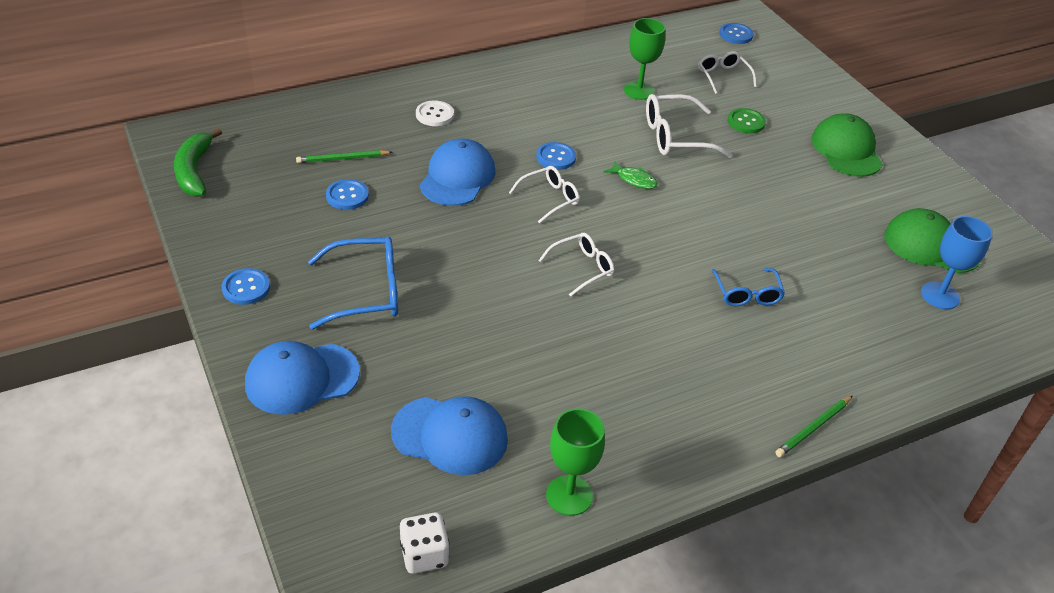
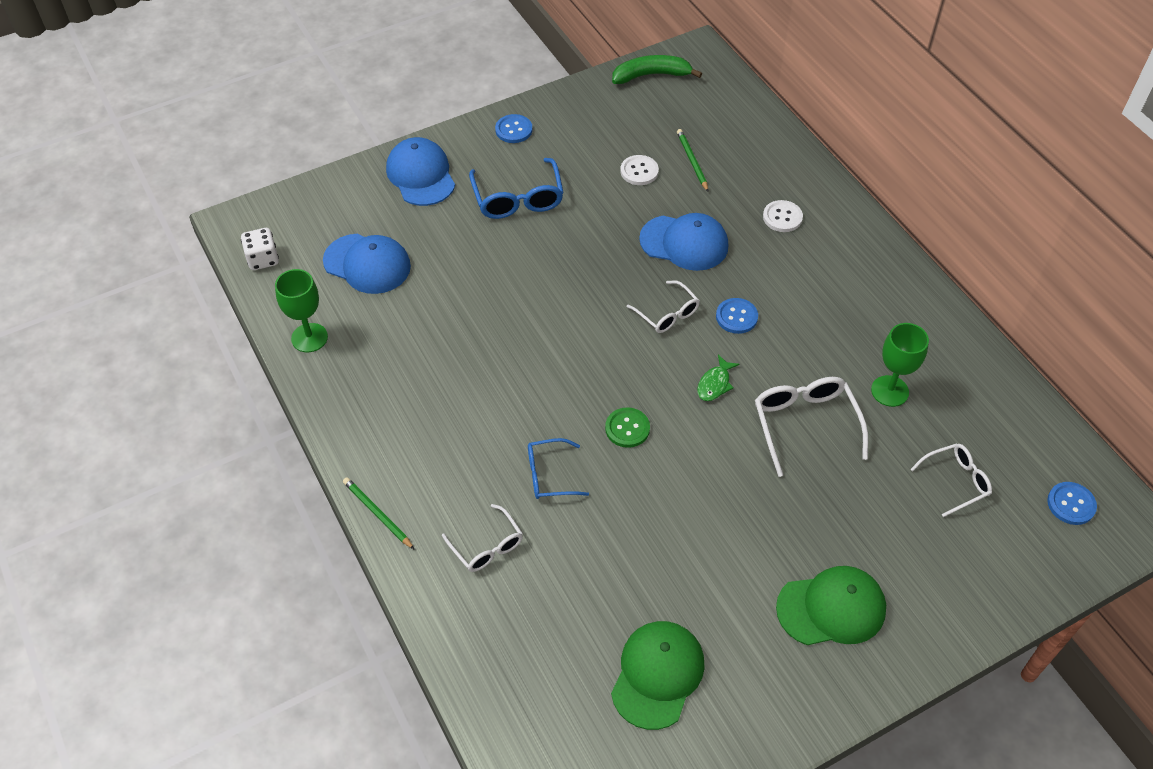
camera: 90 degrees right, 10 degrees up
blue button [326,179,369,210] -> white button [620,155,659,185]
blue cap [391,396,508,475] -> blue cap turned 75 degrees counterclockwise [323,234,411,294]
white glasses [539,233,614,297] -> white glasses moved to [442,504,523,572]
green button [728,108,766,134] -> green button moved to [605,407,650,448]
blue goblet [921,216,993,309] -> none

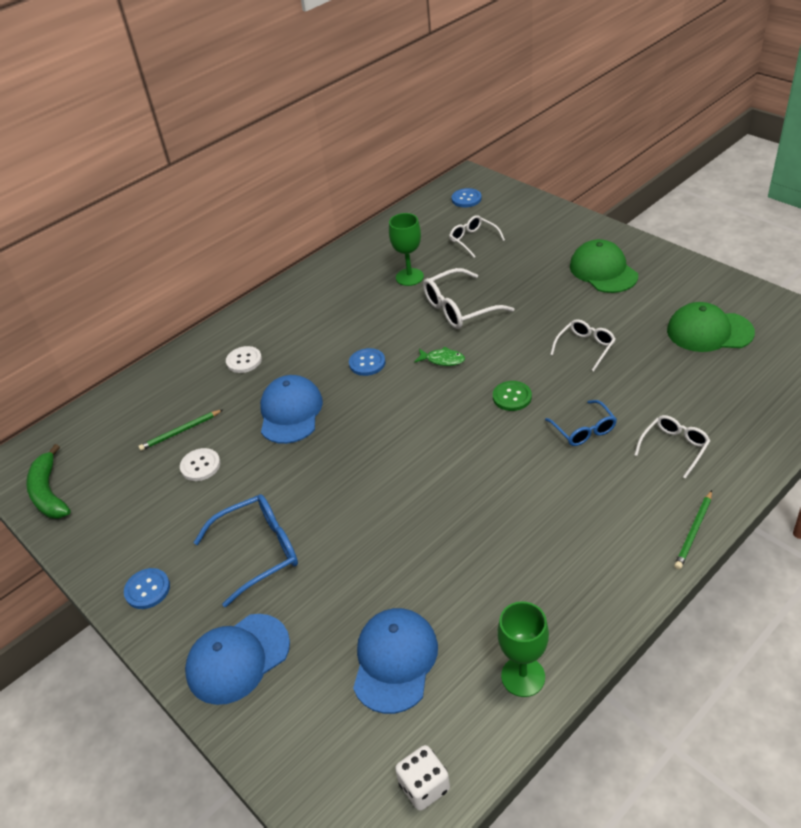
camera: 100 degrees left, 10 degrees down
white glasses [627,280,700,333] -> white glasses moved to [550,319,616,371]

